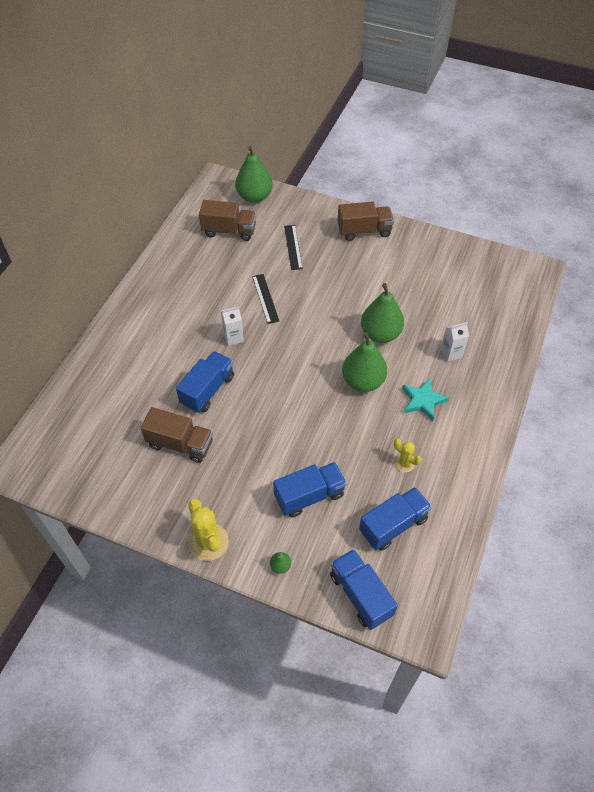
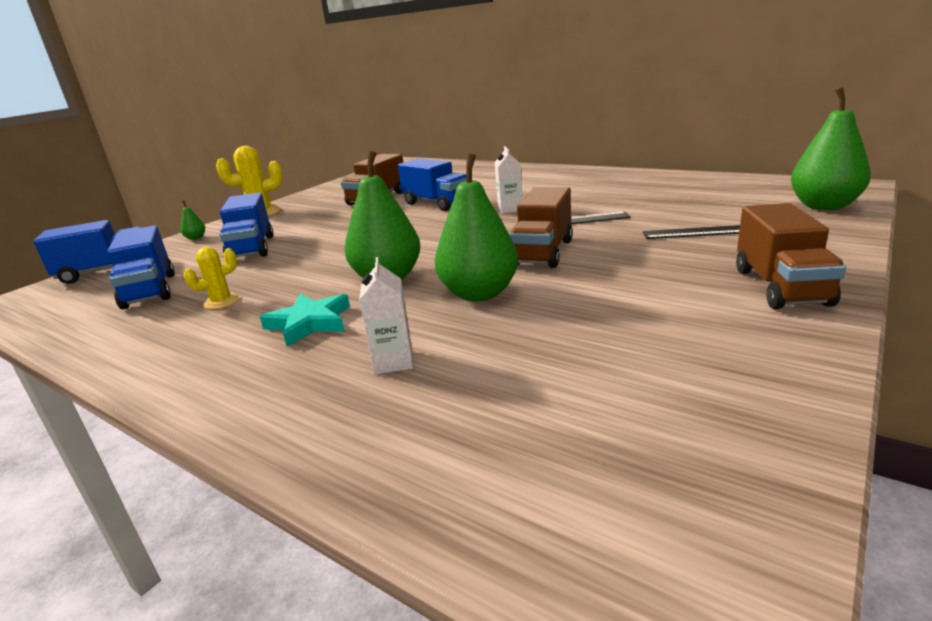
camera: 105 degrees right, 30 degrees down
brown truck [199,200,256,241] -> brown truck moved to [510,187,573,268]

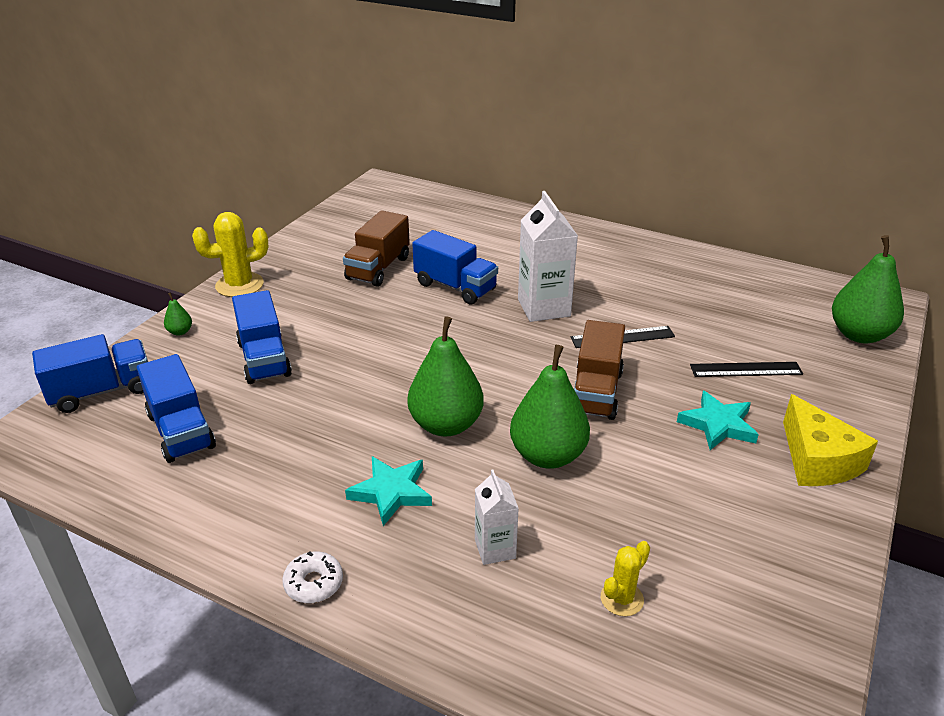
camera: 10 degrees left, 10 degrees up
yellow cactus [184,247,240,309] -> yellow cactus moved to [601,541,650,616]
white carton [495,146,523,214] -> white carton [518,191,578,322], size x1.78
brown truck [736,203,846,309] -> yellow cheese [783,394,878,486]
none -> white donut [282,551,343,603]
none -> turquoise star [677,391,759,450]

